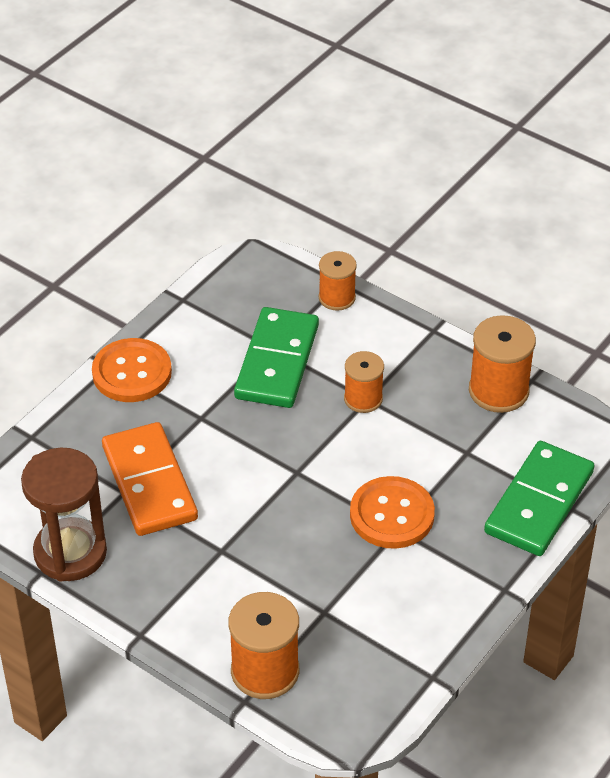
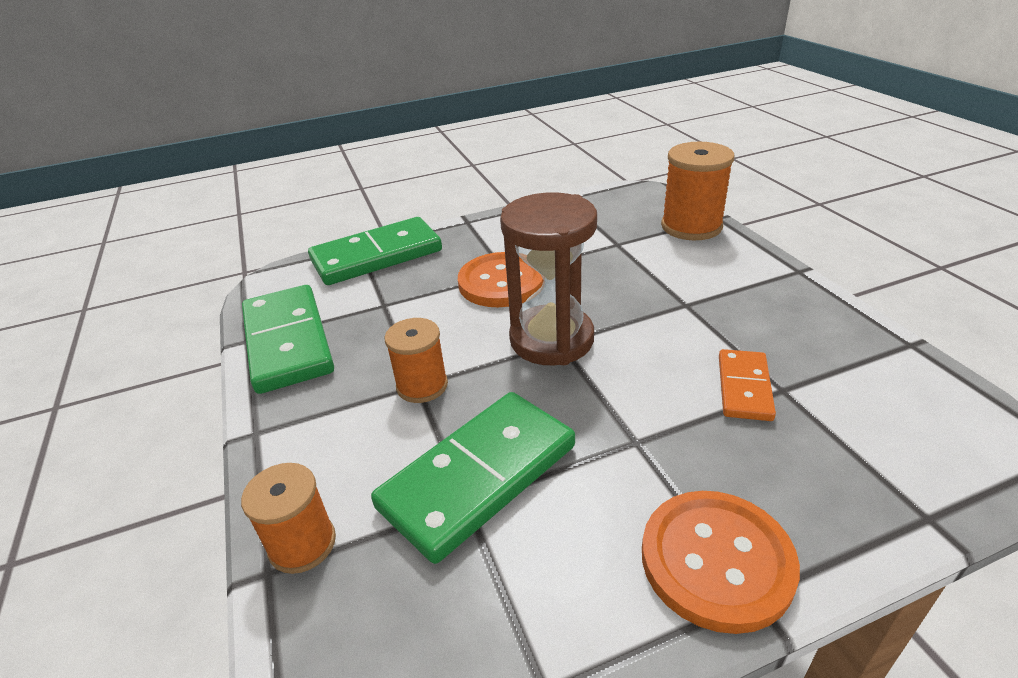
camera: 145 degrees left, 10 degrees down
brown hourglass [21,448,107,582] -> brown hourglass moved to [500,192,597,366]
orange domino [102,422,198,536] -> orange domino [719,349,776,421], size x0.54
orange spool [469,315,536,413] -> green domino [242,285,334,394]

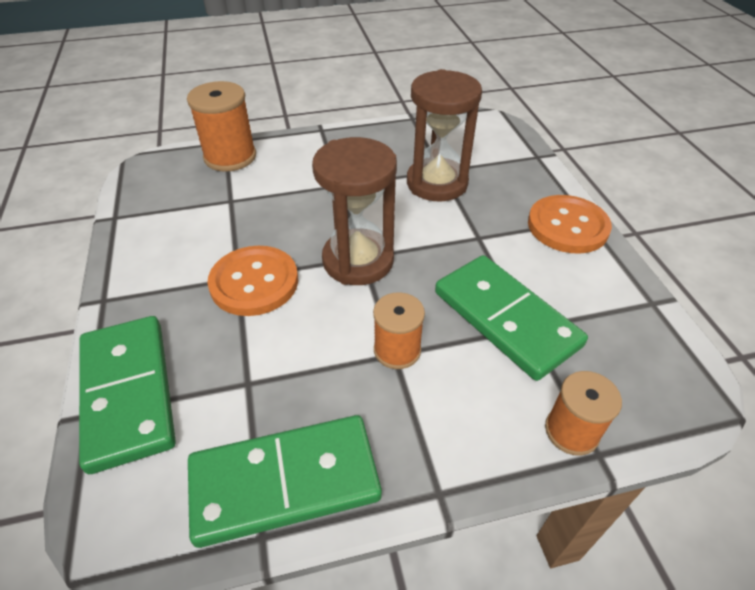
camera: 85 degrees left, 10 degrees up
orange domino [719,349,776,421] -> brown hourglass [407,69,482,202]

